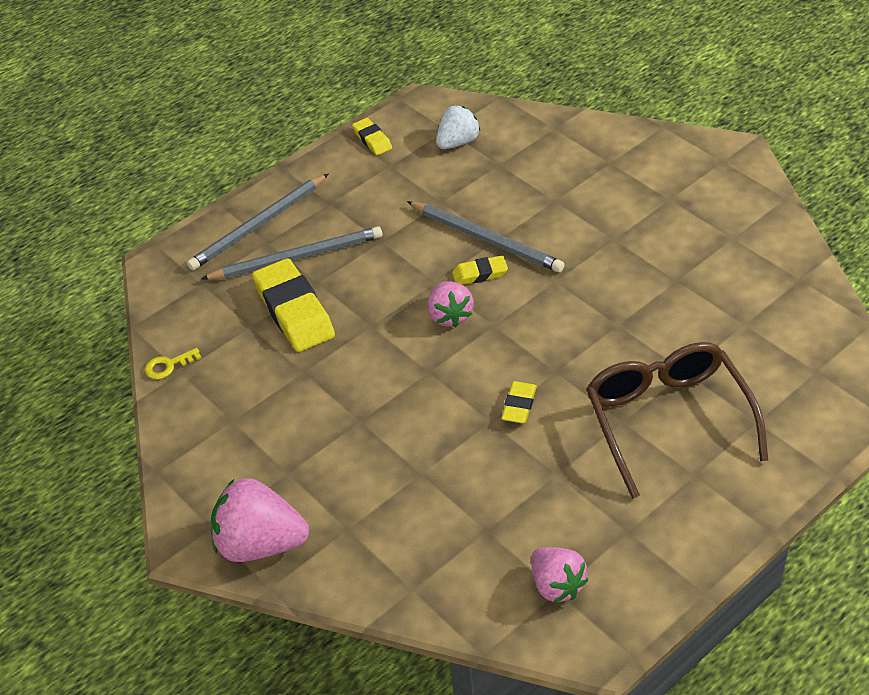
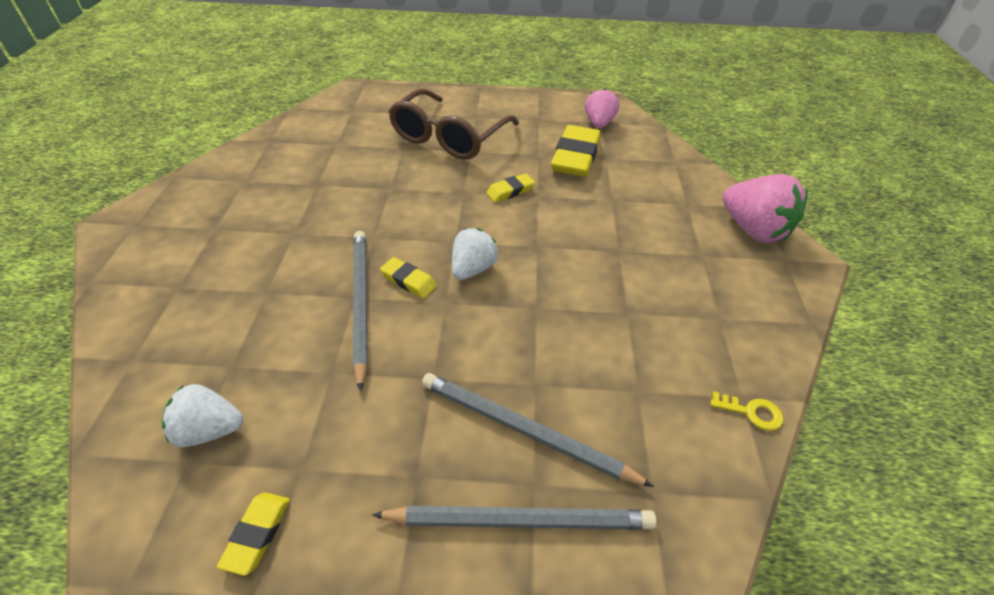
camera: 140 degrees left, 0 degrees up
yellow eraser [252,258,335,352] -> yellow eraser moved to [551,125,601,177]
pink strawberry [428,281,474,328] -> white strawberry [452,228,498,280]

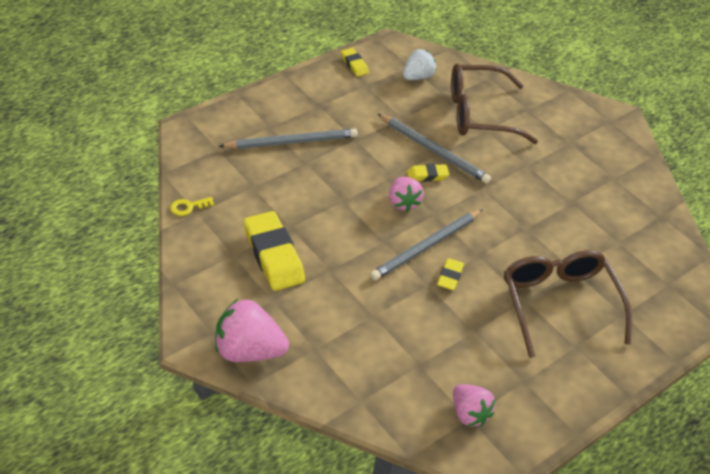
camera: 135 degrees right, 0 degrees up
grey pencil [372,506,656,530] -> grey pencil moved to [370,209,483,280]
white strawberry [452,228,498,280] -> pink strawberry [389,177,424,212]
yellow eraser [551,125,601,177] -> yellow eraser moved to [244,211,305,291]
none -> brown glasses [451,63,538,144]

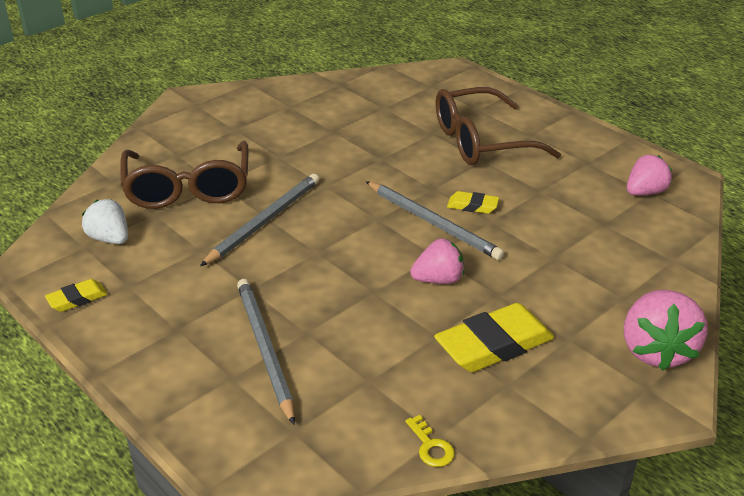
camera: 90 degrees left, 10 degrees down
pink strawberry [389,177,424,212] -> pink strawberry moved to [410,239,464,284]
yellow eraser [407,164,449,182] -> none

